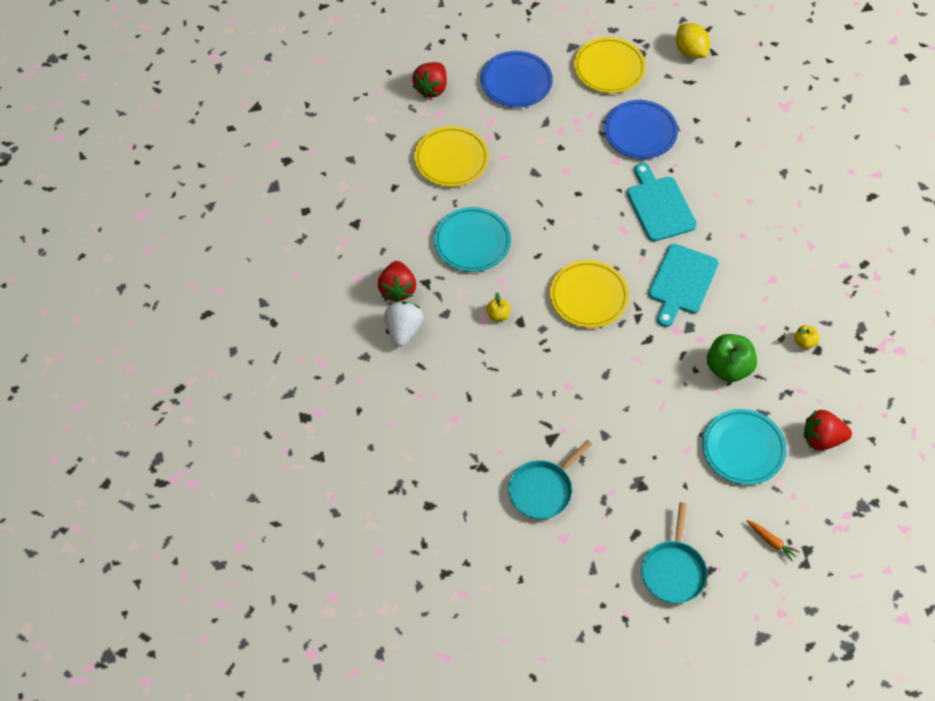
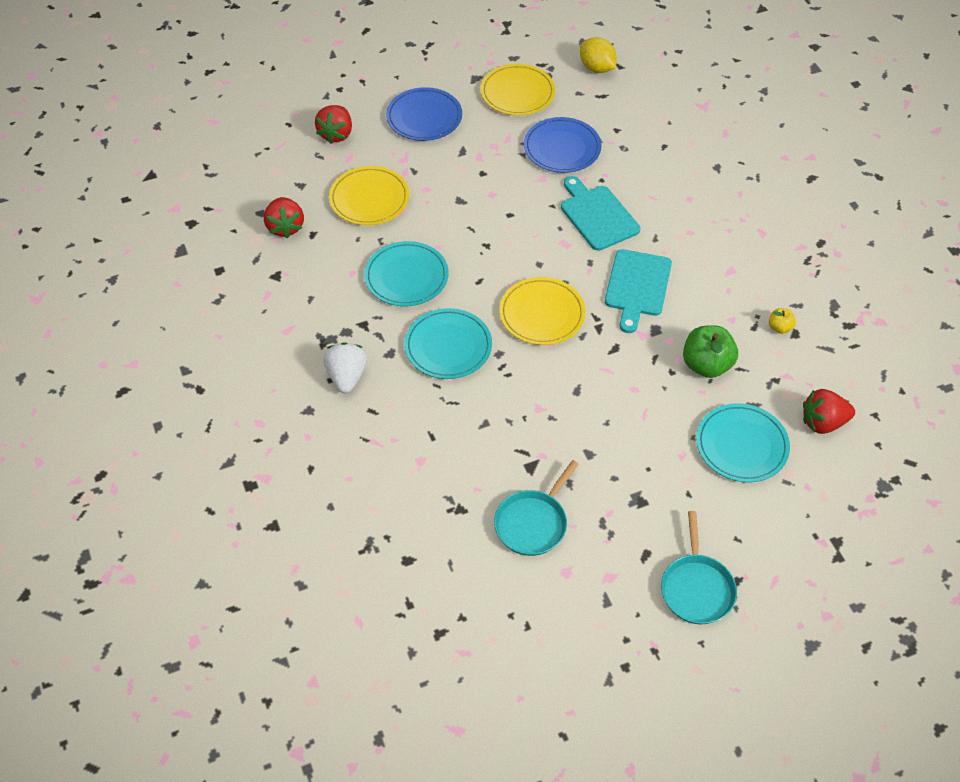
camera: 10 degrees left, 5 degrees down
red strawberry [378,261,416,302] -> red strawberry moved to [264,197,304,239]
yellow apple [486,292,510,321] -> turquoise plate [404,308,492,379]
orange carrot [746,520,800,561] -> none

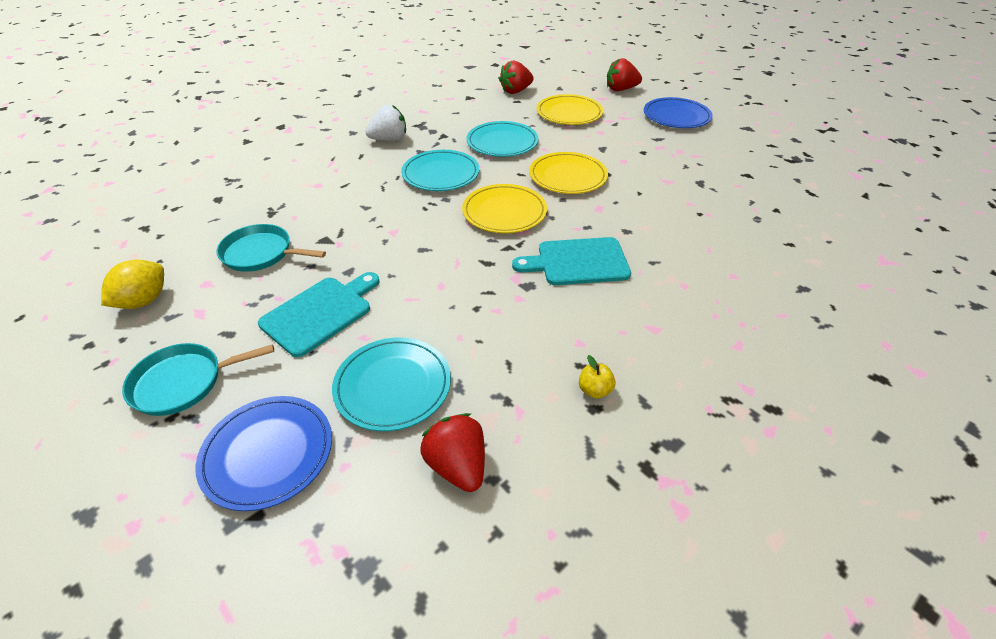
camera: 70 degrees right, 10 degrees down
yellow plate [481,64,555,116] -> yellow plate moved to [529,152,608,194]
blue plate [524,117,602,173] -> blue plate moved to [195,396,332,511]
turquoise cutting board [561,176,640,251] -> turquoise cutting board moved to [258,272,380,357]
yellow lemon [580,37,617,73] -> yellow lemon moved to [101,260,164,309]
green apple [683,325,738,378] -> none

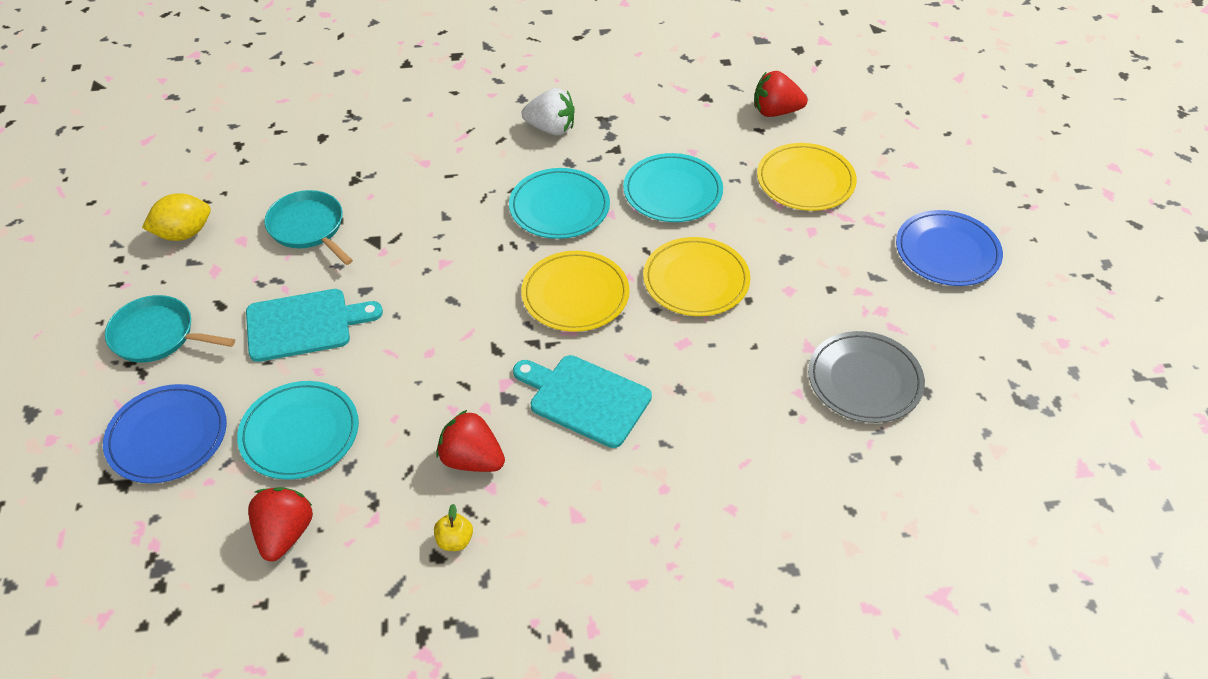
camera: 35 degrees right, 5 degrees up
red strawberry [607,58,642,91] -> red strawberry moved to [436,410,505,472]
none -> grey plate [808,331,925,423]

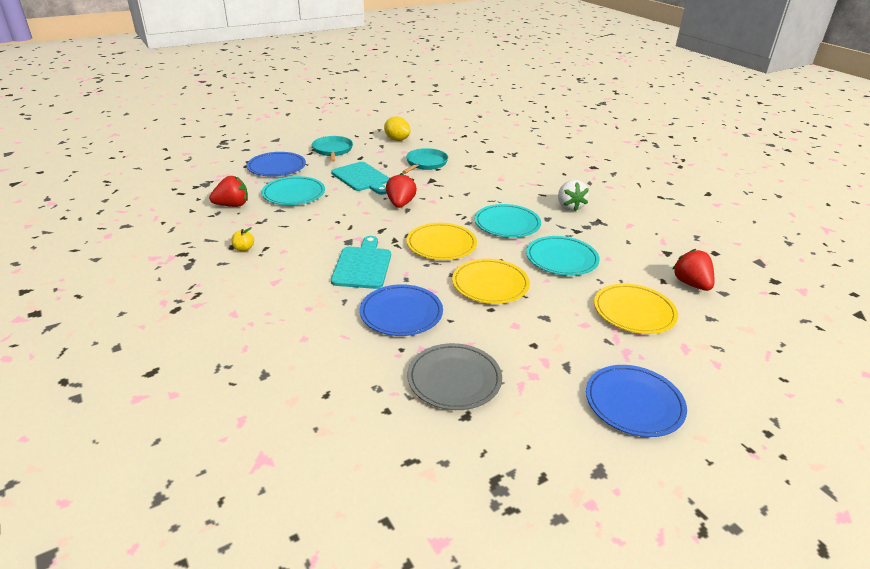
camera: 65 degrees right, 15 degrees down
red strawberry [436,410,505,472] -> red strawberry moved to [386,173,417,208]
none -> blue plate [360,284,443,336]

